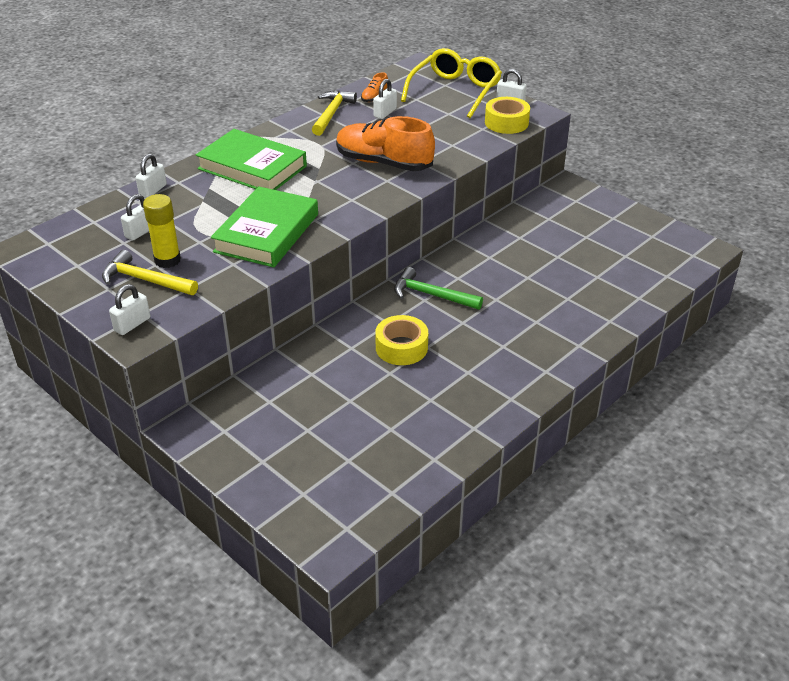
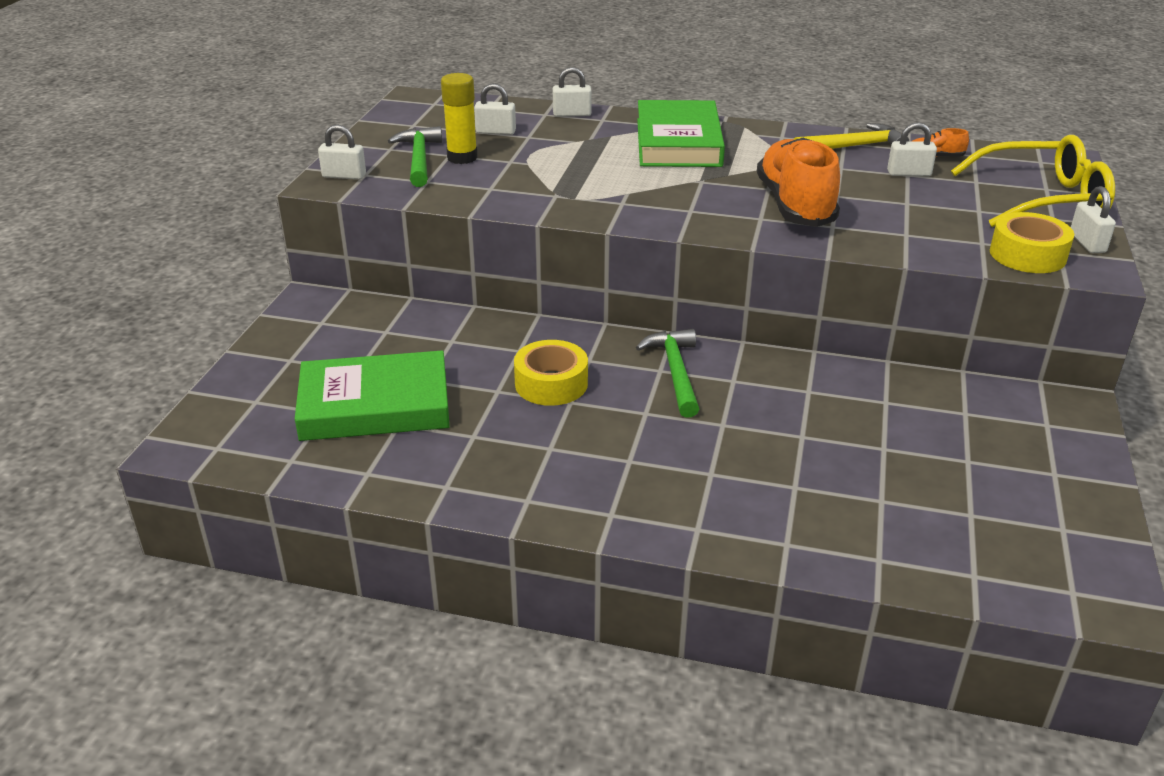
camera: 60 degrees right, 5 degrees down
yellow hammer [102,250,198,295] -> green hammer [388,126,442,187]
green book [211,186,318,267] -> green book moved to [295,350,450,441]

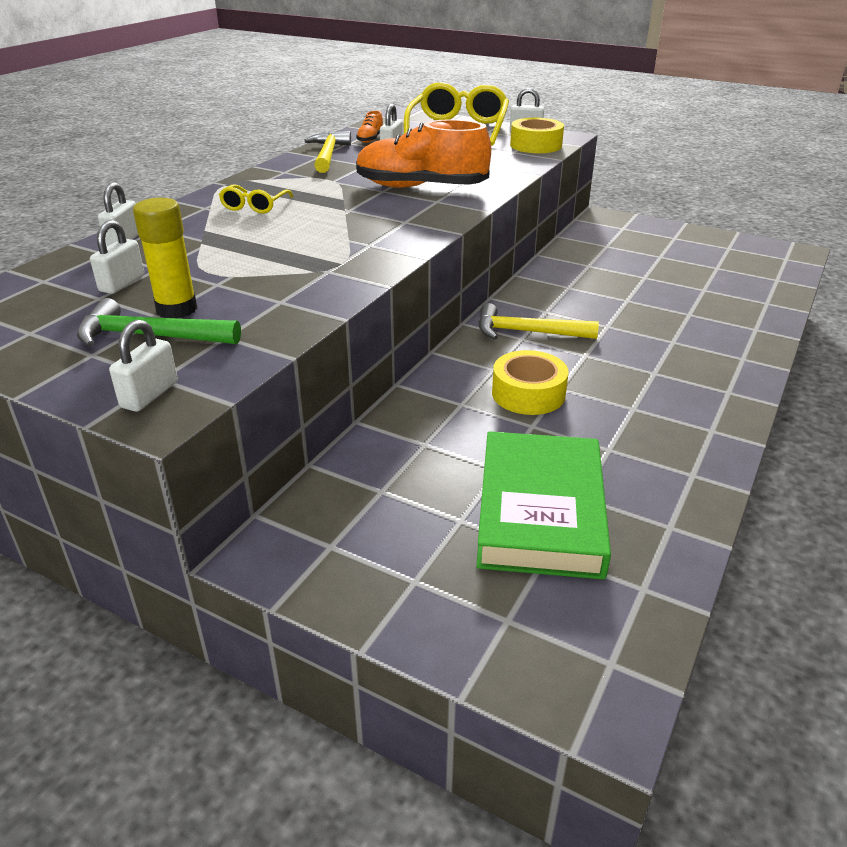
camera: 75 degrees left, 0 degrees up
green hammer [636,329,699,418] -> yellow hammer [478,303,599,339]
green book [637,100,725,167] -> yellow glasses [219,184,294,214]

